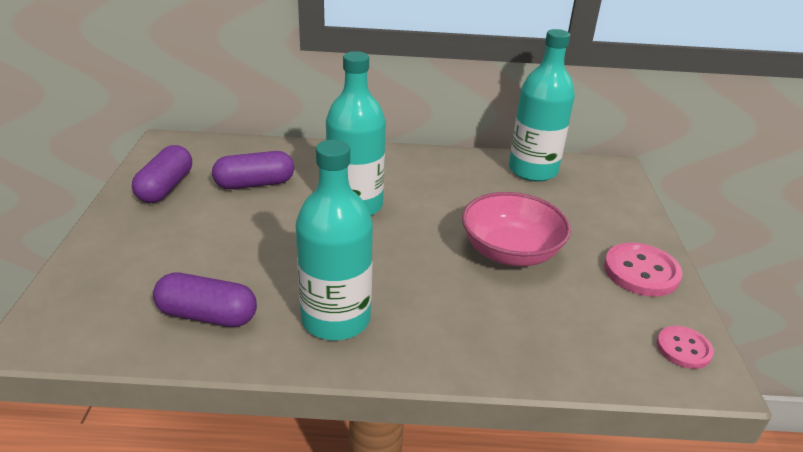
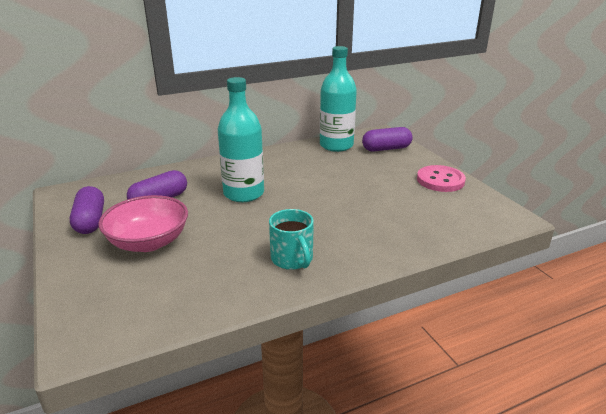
camera: 25 degrees left, 5 degrees down
purple capsule [153,272,257,327] -> purple capsule moved to [362,127,413,152]
turquoise bottle [295,140,373,340] -> turquoise mug [269,209,314,270]
pink bowl [462,192,571,266] -> pink bowl moved to [99,195,188,252]
pink button [657,326,714,369] -> none

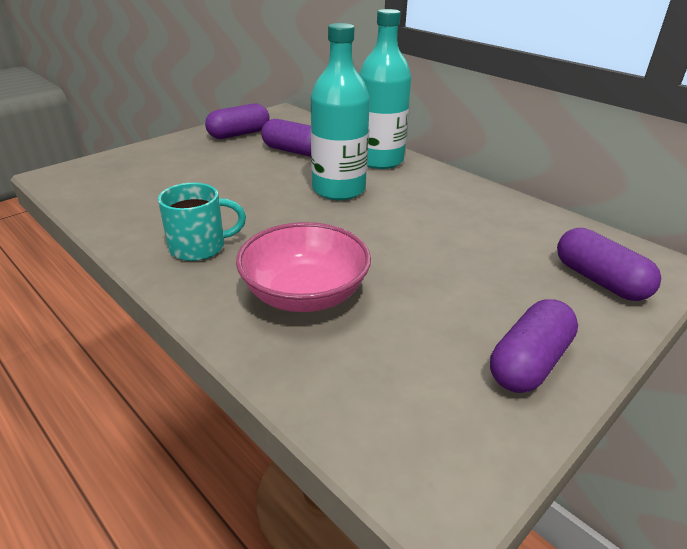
camera: 70 degrees right, 5 degrees up
pink bowl [99,195,188,252] -> pink bowl moved to [236,222,371,312]
turquoise mug [269,209,314,270] -> turquoise mug turned 150 degrees counterclockwise [158,183,246,261]
turquoise bottle [320,46,357,152] -> turquoise bottle moved to [359,9,411,169]
pink button [417,165,466,192] -> purple capsule [490,299,578,393]

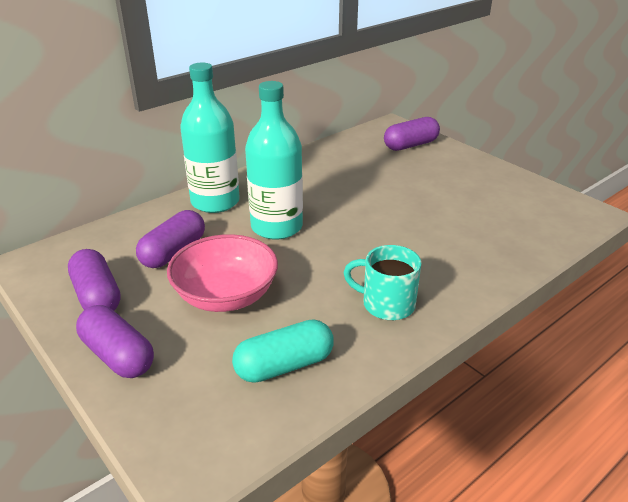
camera: 85 degrees left, 0 degrees up
turquoise mug [158,183,246,261] -> turquoise mug turned 60 degrees counterclockwise [343,245,422,320]
pink bowl [236,222,371,312] -> pink bowl moved to [167,234,278,312]
purple capsule [490,299,578,393] -> purple capsule moved to [76,305,154,378]
none -> turquoise capsule [232,319,334,383]

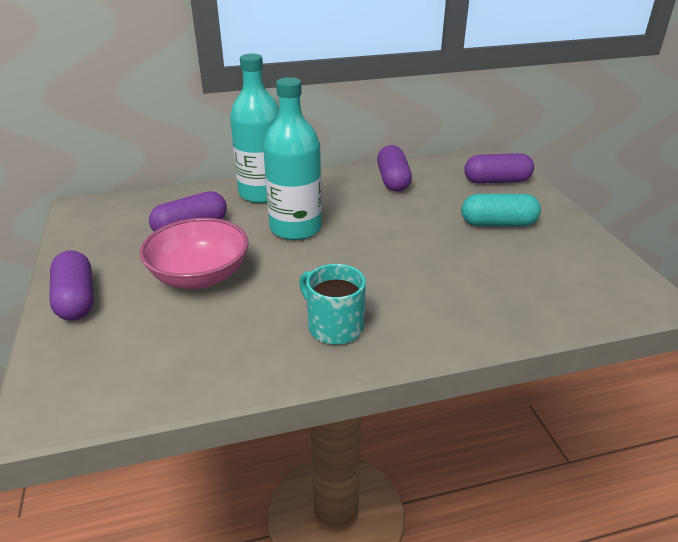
camera: 25 degrees right, 0 degrees up
purple capsule [68,249,121,310] -> purple capsule moved to [377,145,412,192]
turquoise capsule [232,319,334,383] -> turquoise capsule moved to [461,194,541,226]

